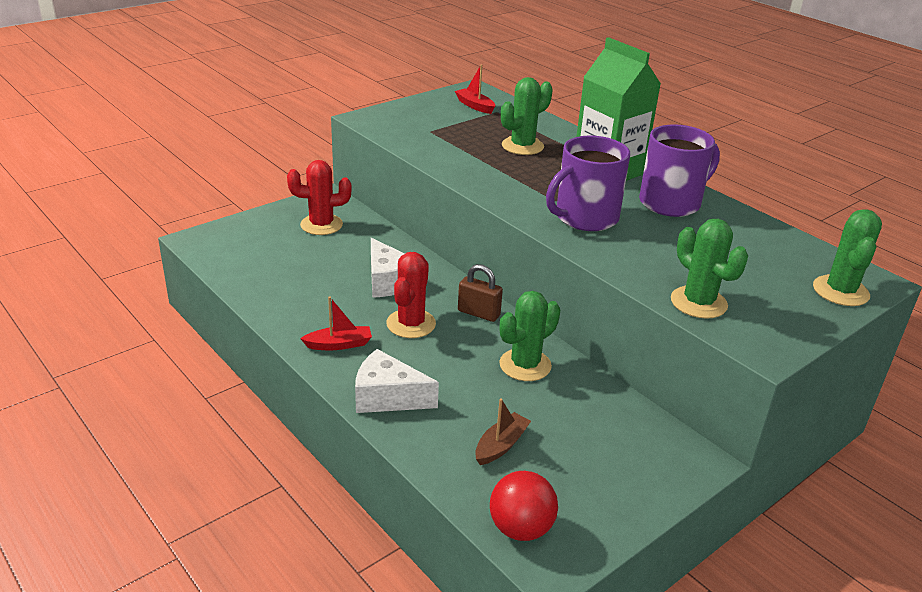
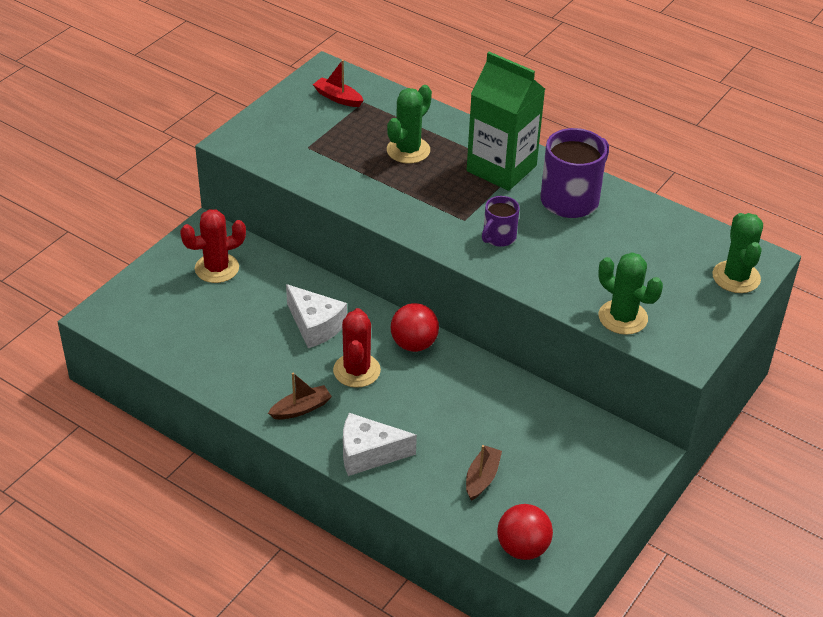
camera: 15 degrees left, 10 degrees up
red boat [300,297,372,350] -> brown boat [268,373,332,420]
brown padlock [458,264,503,322] -> red ball [391,303,439,352]
green cactus [499,291,560,381] -> none
purple mug [546,136,630,231] -> purple mug [482,196,520,247], size x0.55

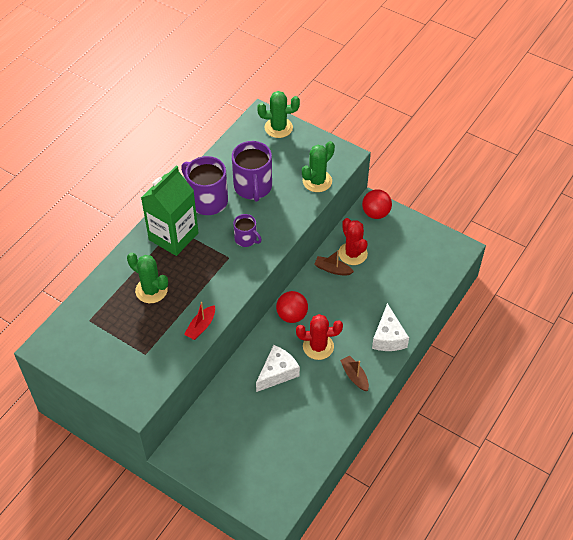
camera: 90 degrees left, 10 degrees up
red cactus [180,209,246,283] -> red cactus moved to [339,218,368,265]
red boat [313,60,364,107] -> red boat moved to [184,302,215,340]
brown boat [466,445,502,501] -> brown boat moved to [314,250,354,276]
red ball [497,504,553,560] -> red ball moved to [362,189,392,219]
none -> purple mug [232,141,272,202]

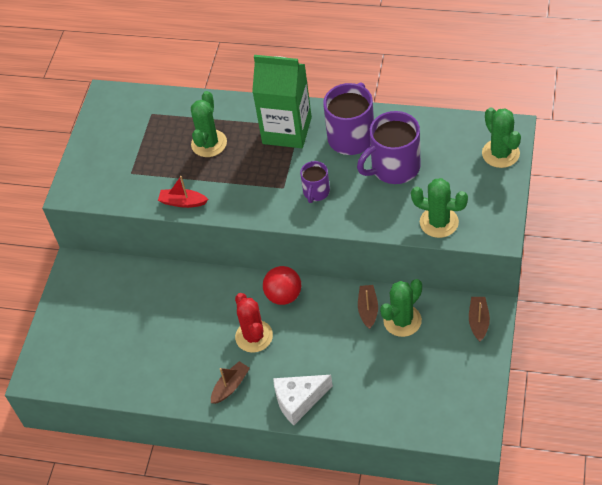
camera: 75 degrees right, 0 degrees up
white cheese [256,345,300,392] -> none
red cactus [339,218,368,265] -> green cactus [380,279,422,337]
red ball [362,189,392,219] -> brown boat [469,297,490,342]

